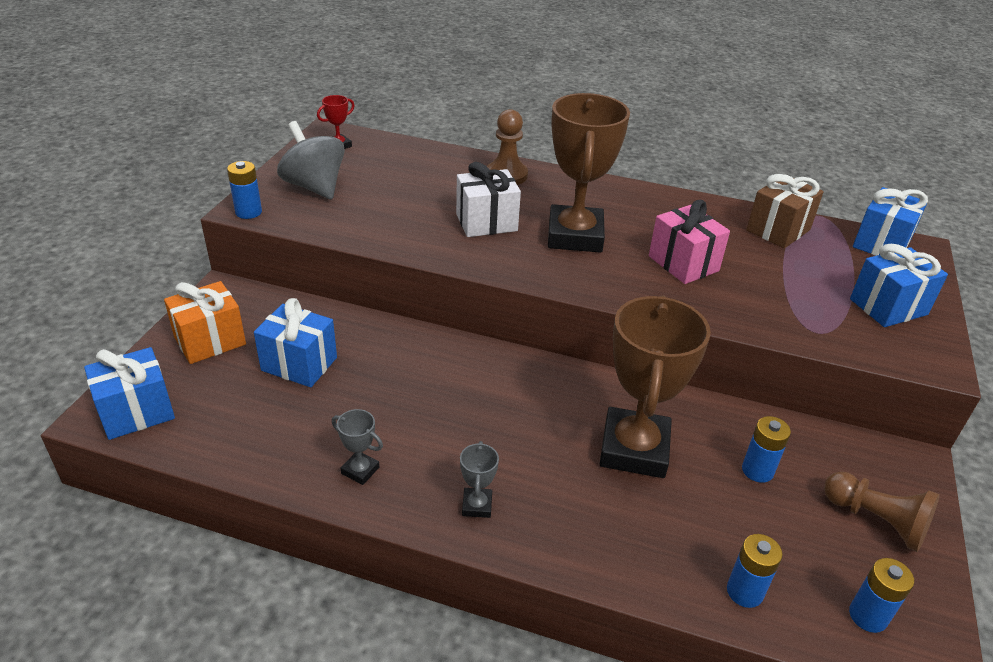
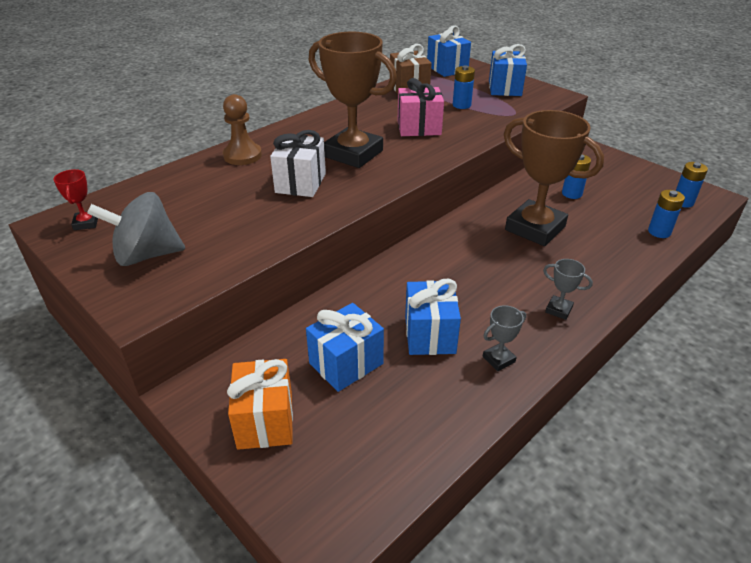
camera: 60 degrees left, 0 degrees up
blue gift [84,347,175,440] -> blue gift moved to [405,279,461,355]
blue battery [227,161,262,219] -> blue battery moved to [453,65,475,109]
brown pawn [824,471,940,552] -> none

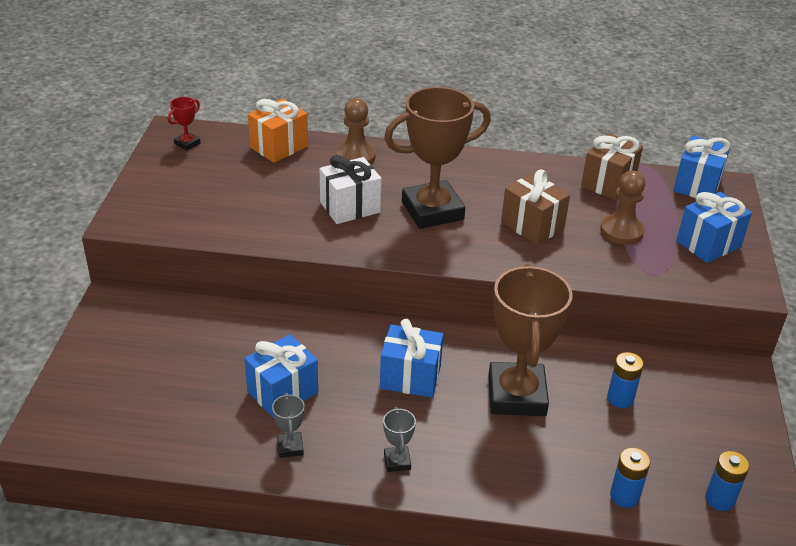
camera: 50 degrees right, 0 degrees up
grey spinning top [87,192,185,266] -> none
orange gift [227,359,293,450] -> orange gift moved to [248,99,308,163]
blue gift [306,303,384,392] -> blue gift moved to [380,319,444,398]
brown trophy [309,32,397,168] -> brown trophy turned 75 degrees clockwise [384,87,491,229]
pink gift [397,78,444,136] -> brown gift [501,169,570,245]
blue battery [453,65,475,109] -> brown pawn [600,171,646,245]
grey trophy [483,305,526,371] -> grey trophy turned 60 degrees clockwise [272,393,305,458]

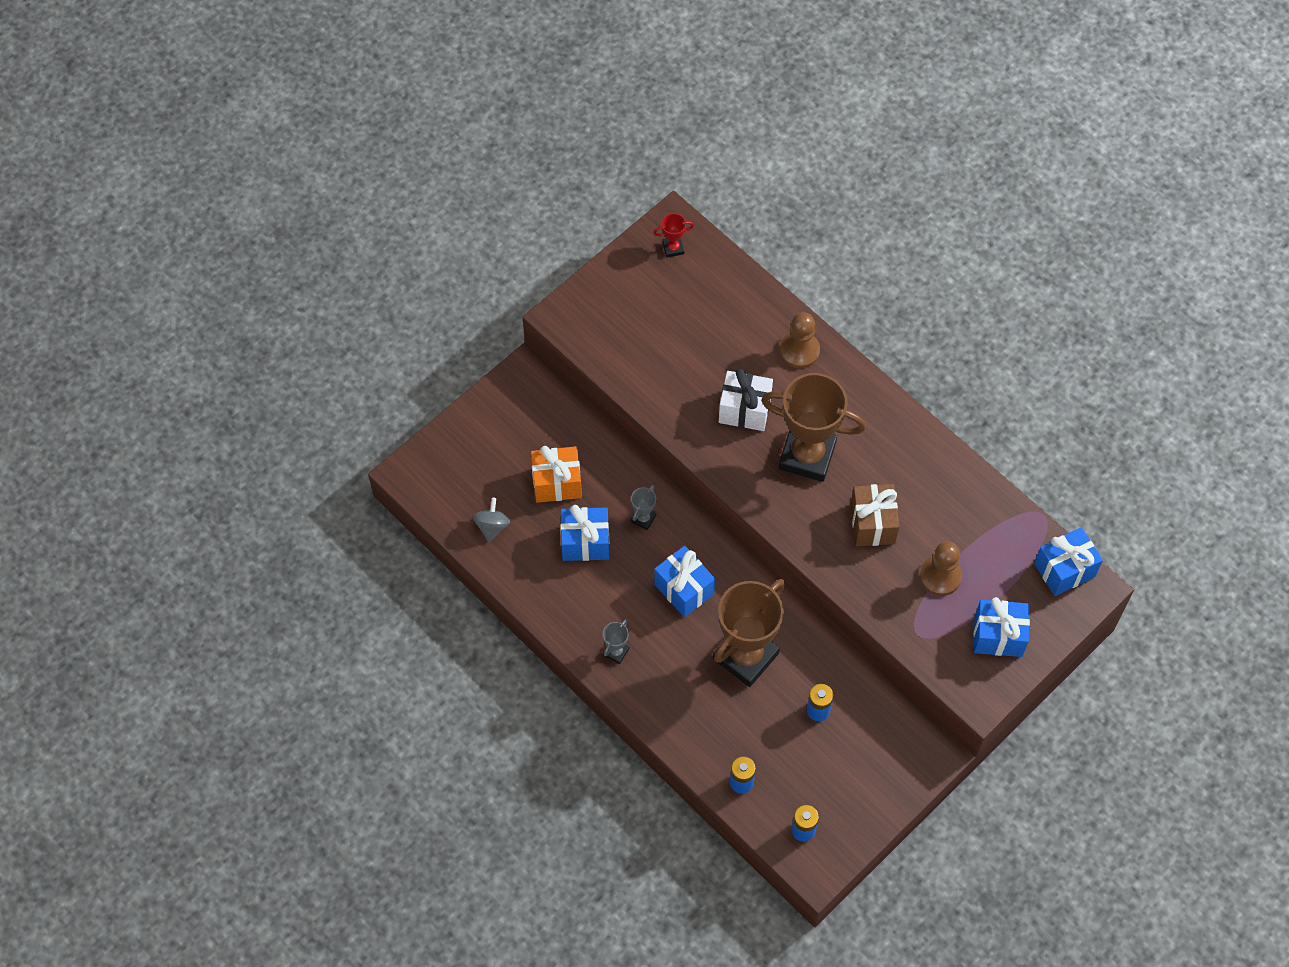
camera: 40 degrees right, 25 degrees up
orange gift [248,99,308,163] -> orange gift moved to [531,446,582,503]
grey trophy [272,393,305,458] -> grey trophy moved to [631,485,656,530]
brown gift [581,133,643,200] -> none
none -> grey spinning top [473,498,510,542]

